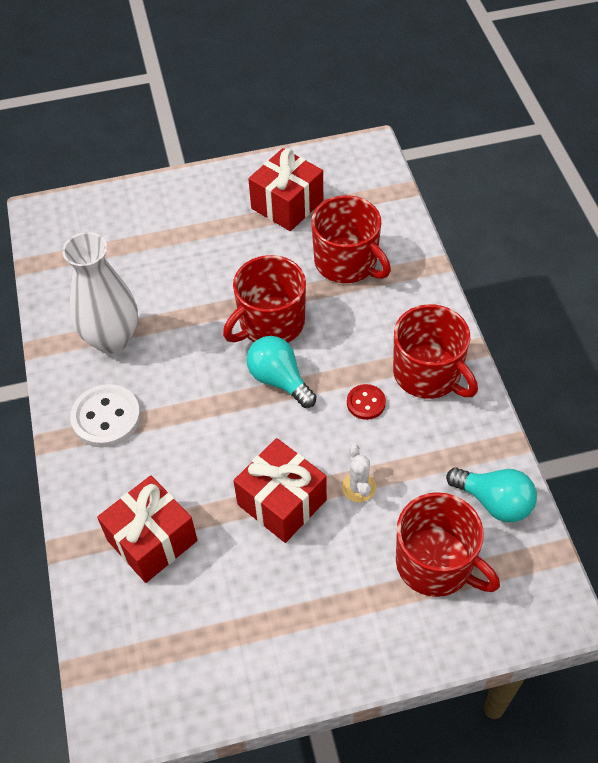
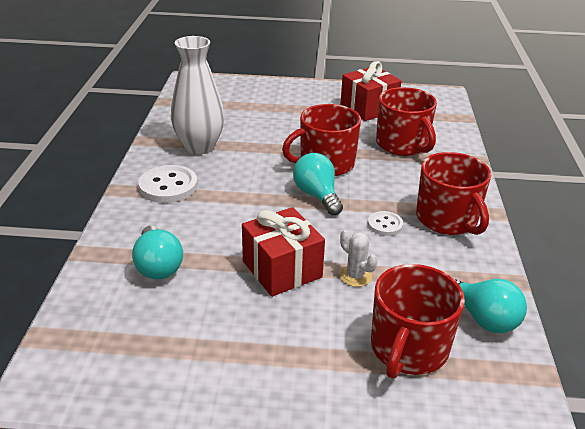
camera: 15 degrees right, 20 degrees down
red gift [97,475,197,583] -> turquoise light bulb [132,226,183,280]
white cactus [342,444,376,502] -> white cactus turned 45 degrees counterclockwise [340,229,378,287]
red button [347,384,386,420] -> white button [368,211,403,236]
red mug [396,492,500,597] -> red mug turned 60 degrees clockwise [371,264,465,379]

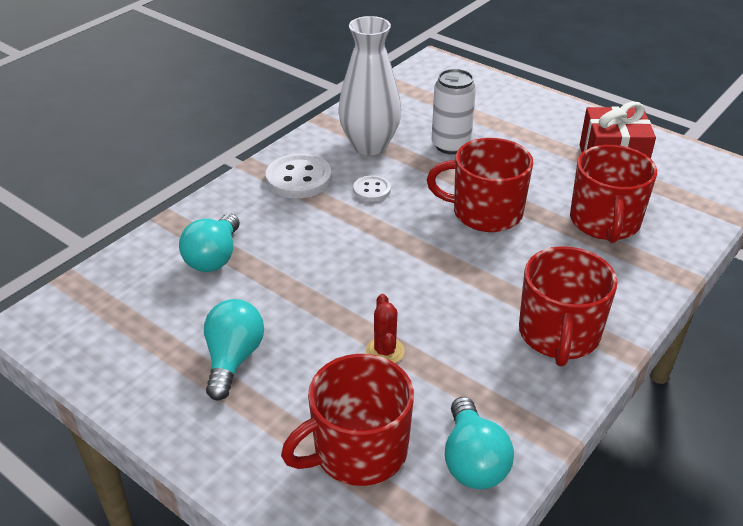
camera: 35 degrees right, 5 degrees up
red gift [242,207,325,297] -> none
turquoise light bulb [293,153,343,215] -> turquoise light bulb moved to [204,299,264,400]
white cactus [340,229,378,287] -> red cactus [366,294,404,363]
white button [368,211,403,236] -> white button moved to [353,175,391,202]
none -> white can [432,69,476,154]

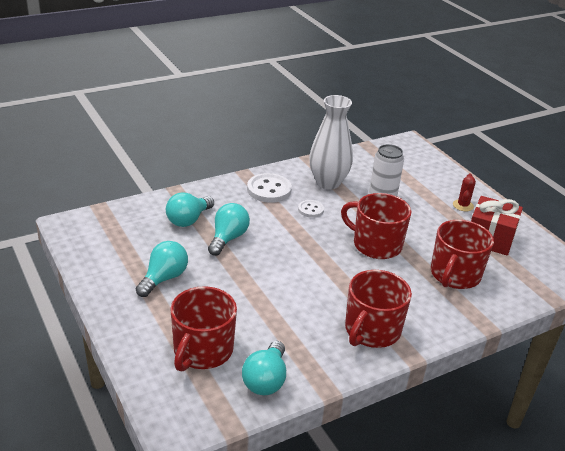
camera: 20 degrees right, 5 degrees down
red mug [281,354,414,486] -> red mug turned 60 degrees counterclockwise [170,286,237,372]
red cactus [366,294,404,363] -> red cactus moved to [453,173,476,211]
none -> turquoise light bulb [208,203,250,256]

